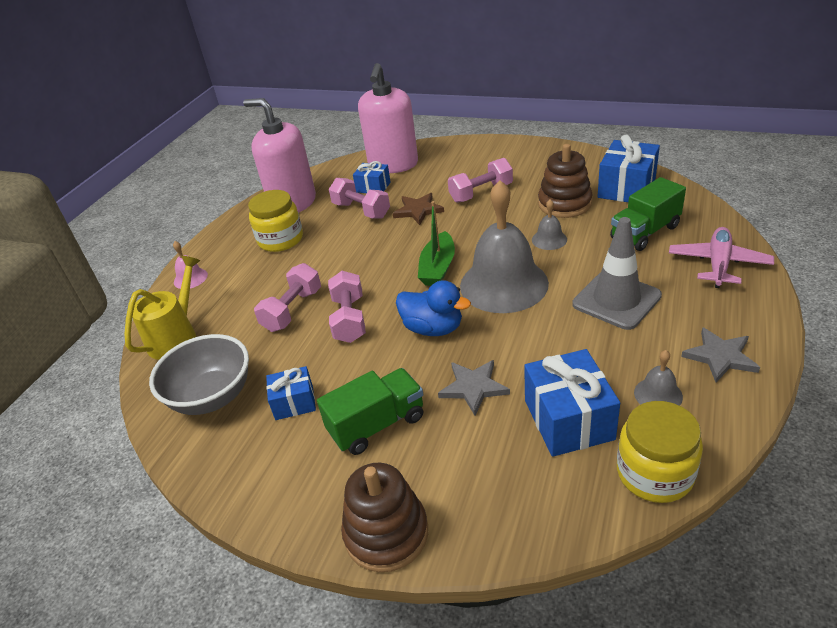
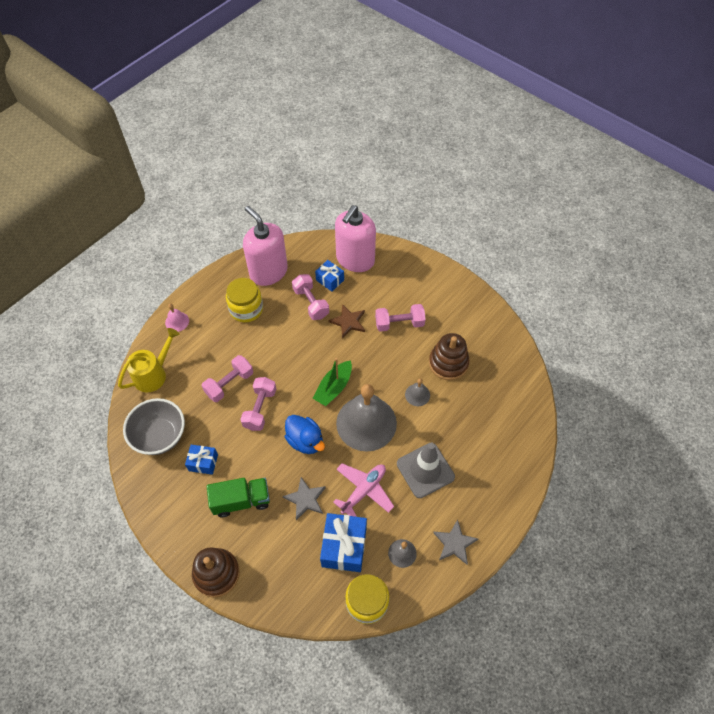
camera: 15 degrees right, 20 degrees up
blue gift [597,135,660,202] -> none
green truck [610,177,686,251] -> none
pink plane [669,227,774,288] -> pink plane moved to [333,463,394,517]

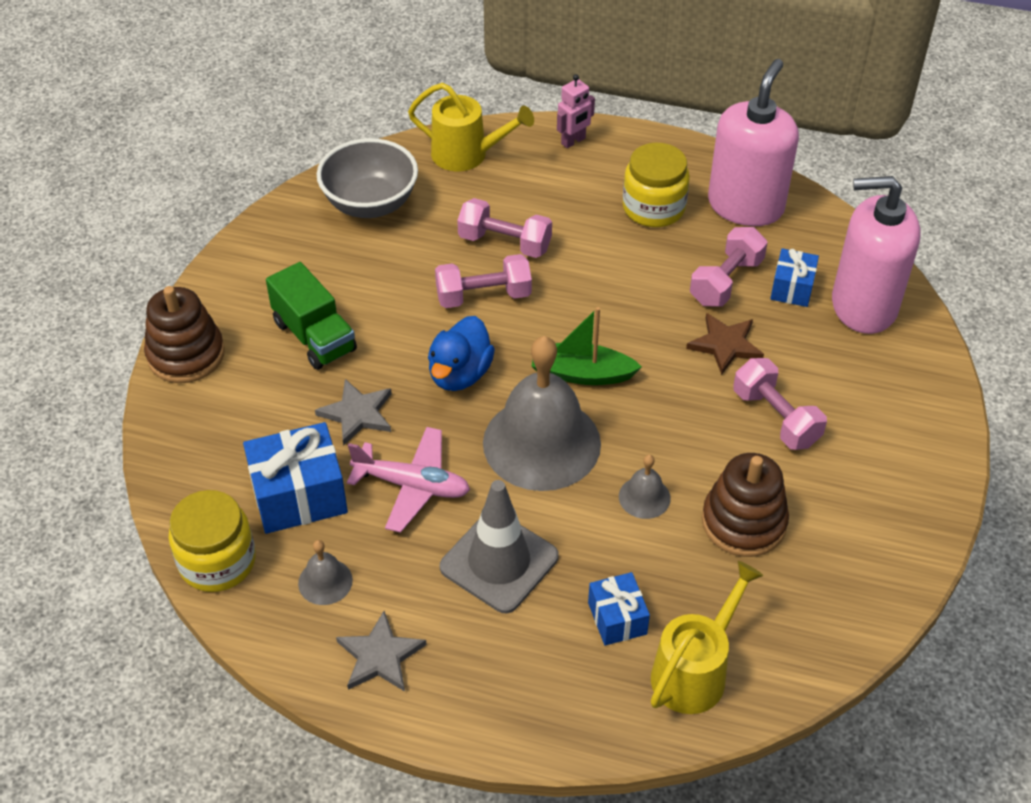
camera: 65 degrees right, 10 degrees down
pink bell [165,304,189,332] -> pink robot [557,74,595,148]
blue gift [185,445,218,475] -> blue gift moved to [588,572,650,646]
none -> yellow watering can [651,561,763,714]

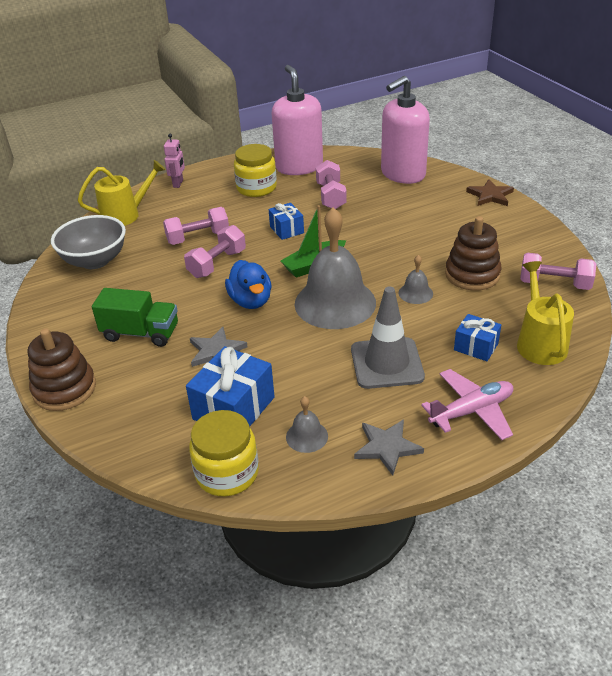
camera: 40 degrees left, 10 degrees down
pink plane [347,427,470,533] -> pink plane moved to [421,369,513,440]
brown star [686,313,764,375] -> brown star moved to [466,179,514,206]
pink dumbbell [733,358,827,450] -> pink dumbbell moved to [520,253,597,290]
blue gift [770,248,819,307] -> blue gift moved to [269,203,304,240]

